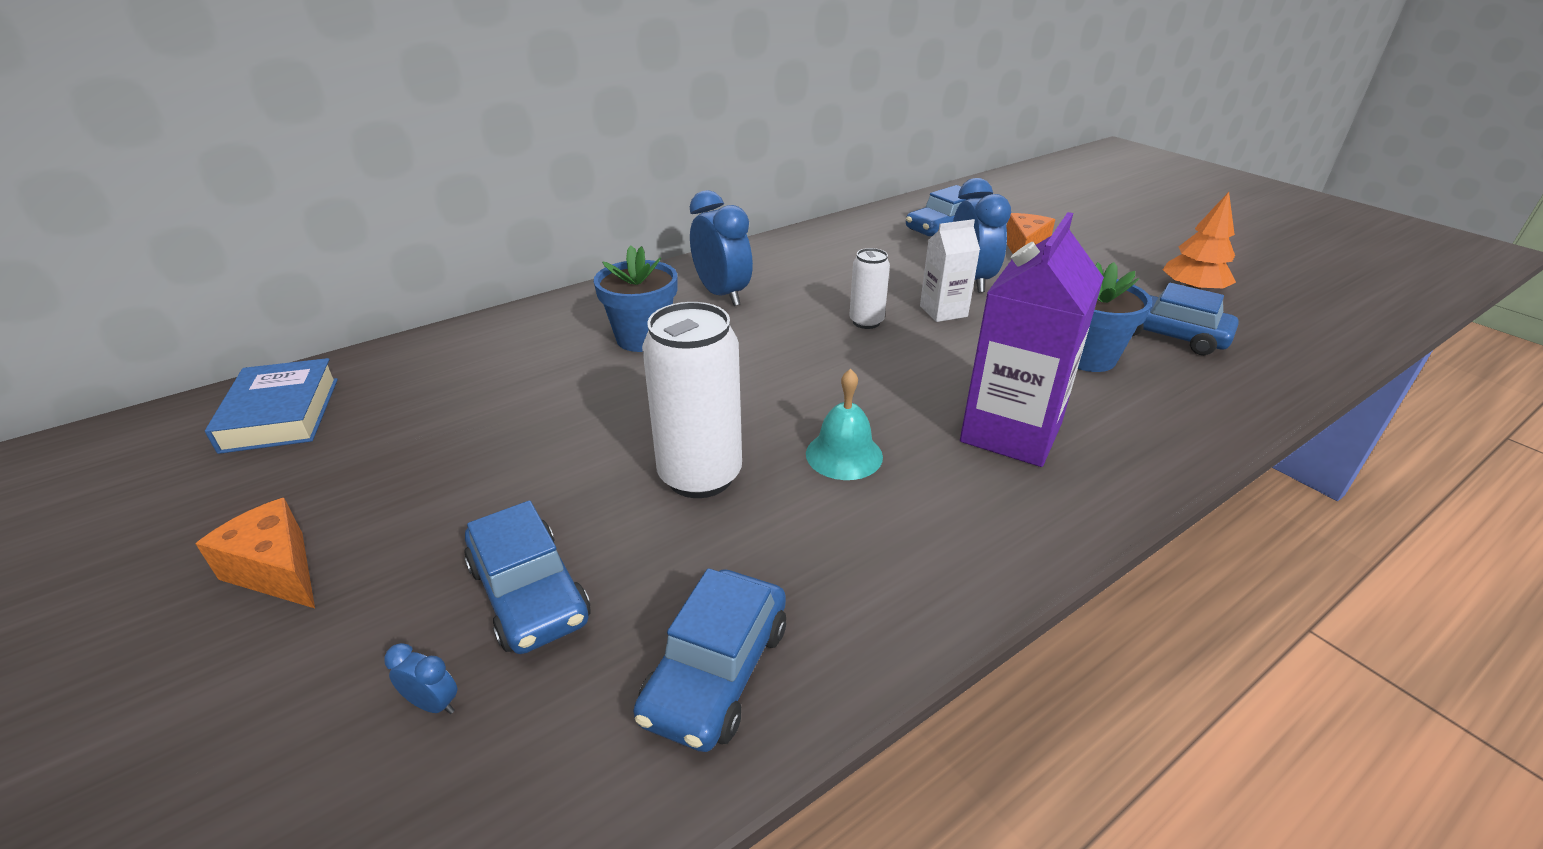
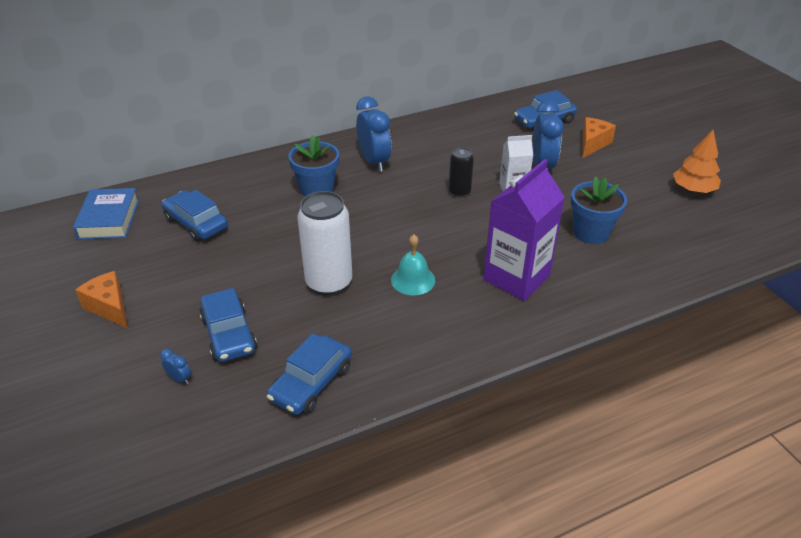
camera: 10 degrees right, 5 degrees up
white can [849,248,890,329] -> black can [449,147,474,198]
blue car [1133,283,1239,355] -> blue car moved to [162,190,228,242]

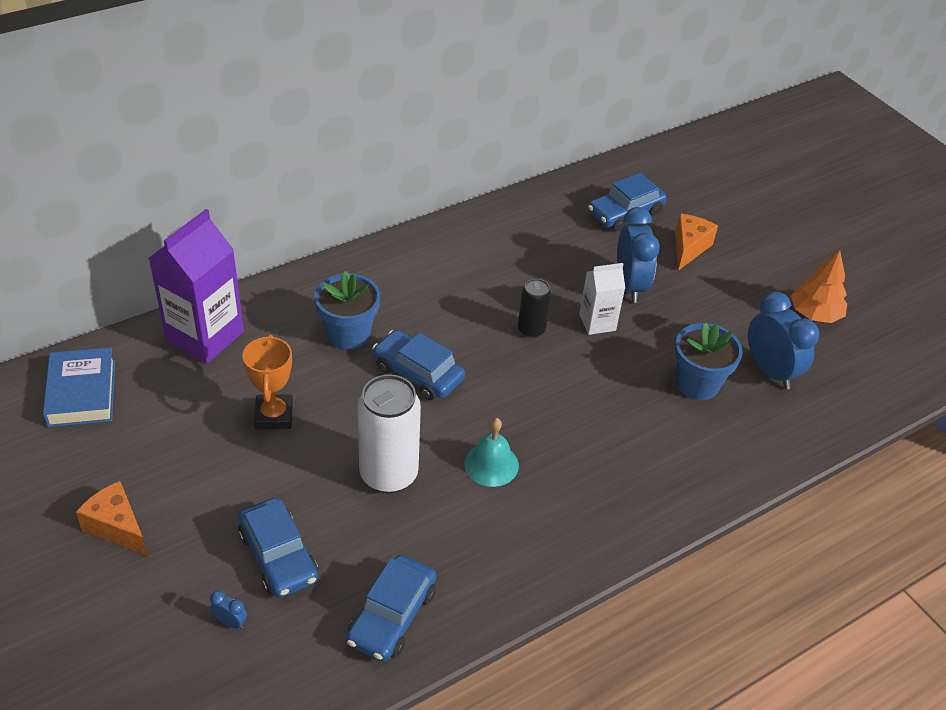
camera: 10 degrees left, 5 degrees up
blue car [162,190,228,242] -> blue car moved to [372,330,465,400]
blue clock [356,97,391,172] -> blue clock moved to [748,291,819,390]
purple carton [483,159,565,301] -> purple carton moved to [149,209,244,364]
none -> orange trophy [242,334,293,429]

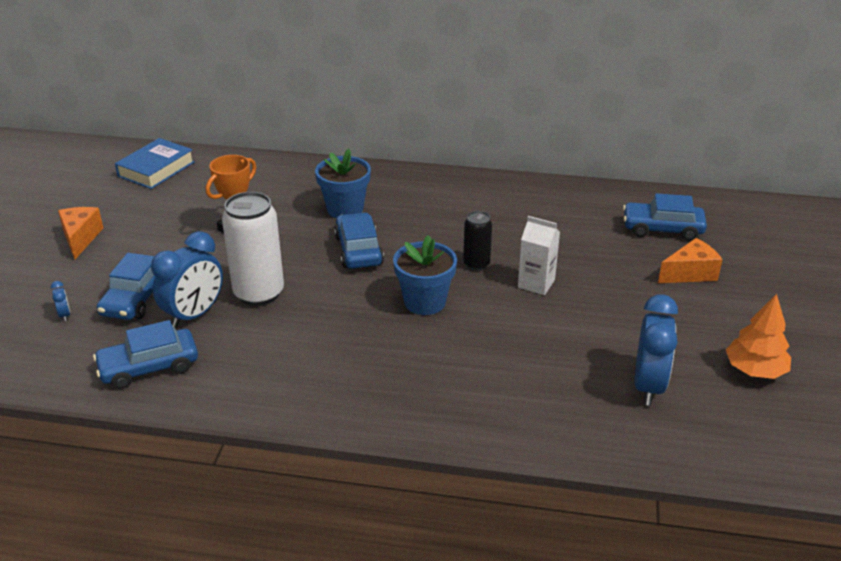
camera: 45 degrees right, 10 degrees down
purple carton [149,209,244,364] -> none
turquoise bell [464,418,519,487] -> none
blue clock [617,207,660,303] -> blue clock moved to [151,231,223,329]
blue flower pot [675,323,743,400] -> blue flower pot moved to [393,235,457,315]

